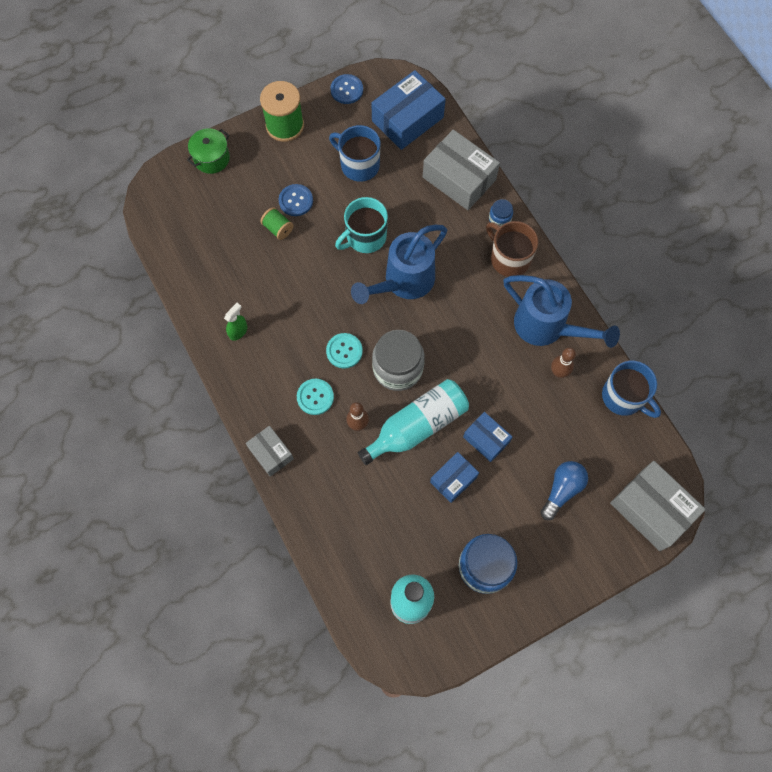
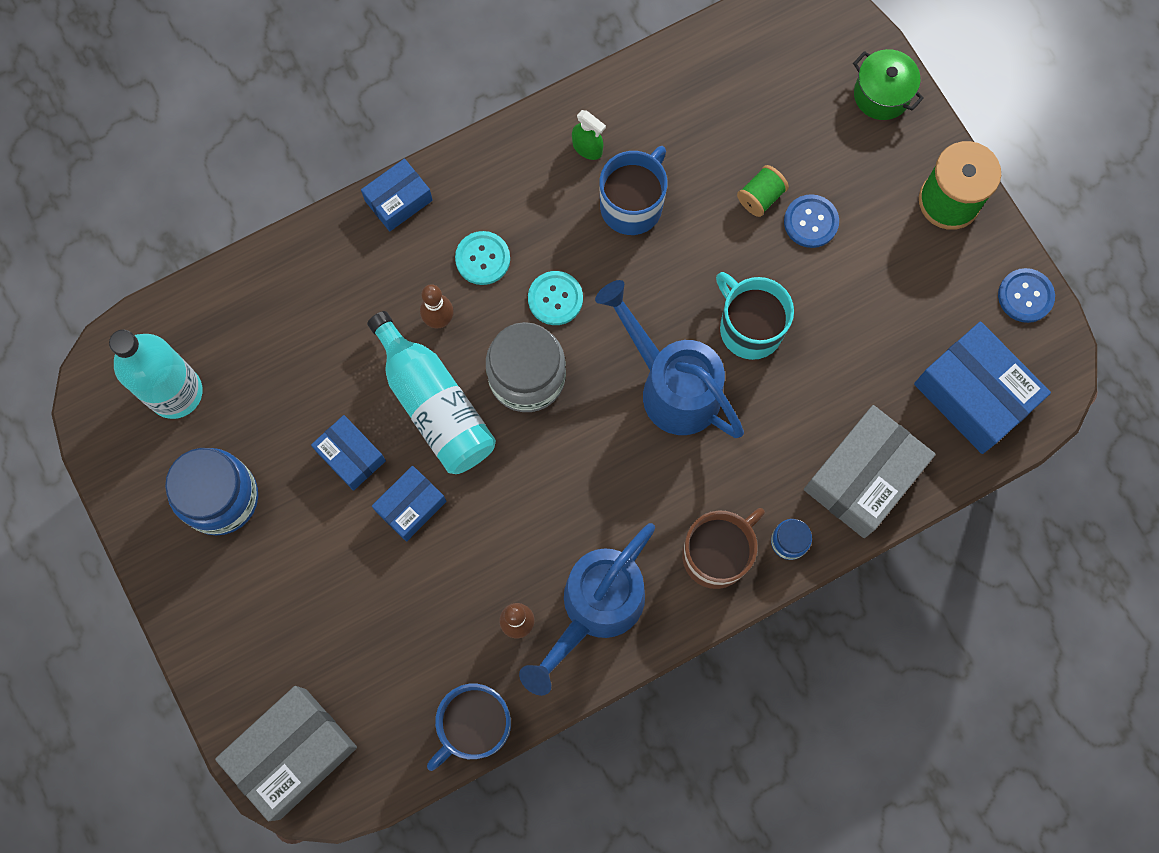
camera: 90 degrees right, 5 degrees up
grey box [246,426,294,477] -> blue box [361,159,433,231]
blue mug [329,125,381,182] -> blue mug moved to [599,146,667,235]
blue light bulb [540,461,588,520] -> none

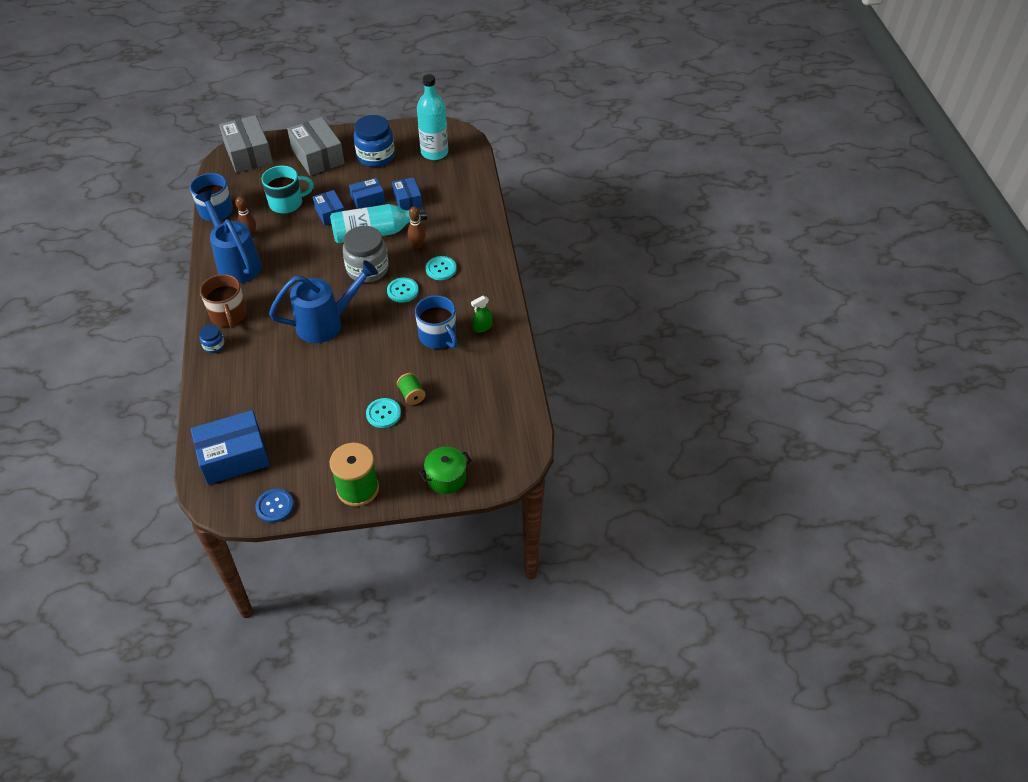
camera: 110 degrees right, 25 degrees down
blue box [361,159,433,231] -> blue box moved to [392,177,422,210]
turquoise mug [716,272,794,360] -> turquoise mug moved to [261,166,314,214]
blue button [784,194,839,248] -> turquoise button [366,398,401,428]
grey box [804,405,935,538] -> grey box moved to [287,117,345,176]

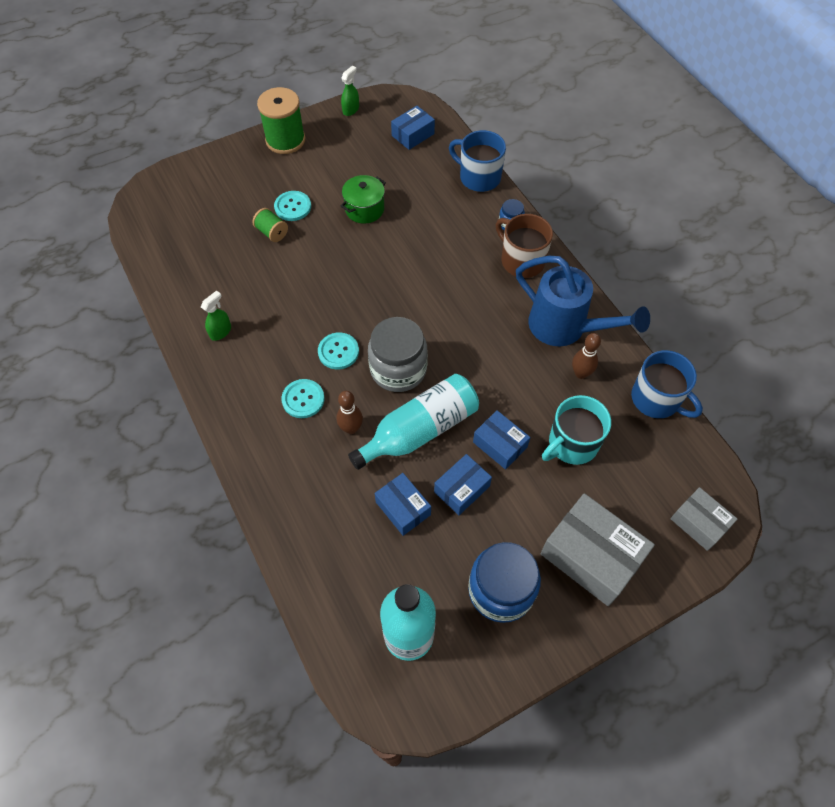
camera: 160 degrees right, 10 degrees up
blue box [191,410,270,485] -> blue box [391,106,435,150], size x0.58
grey box [219,115,273,173] -> grey box [670,487,737,551], size x0.58
blue button [255,489,294,523] -> green spray bottle [341,66,359,116]
blue watering can [269,260,378,343] -> none
blue mug [415,295,458,349] -> blue mug moved to [449,130,506,192]
green pot [419,447,472,494] -> green pot moved to [341,175,386,224]

